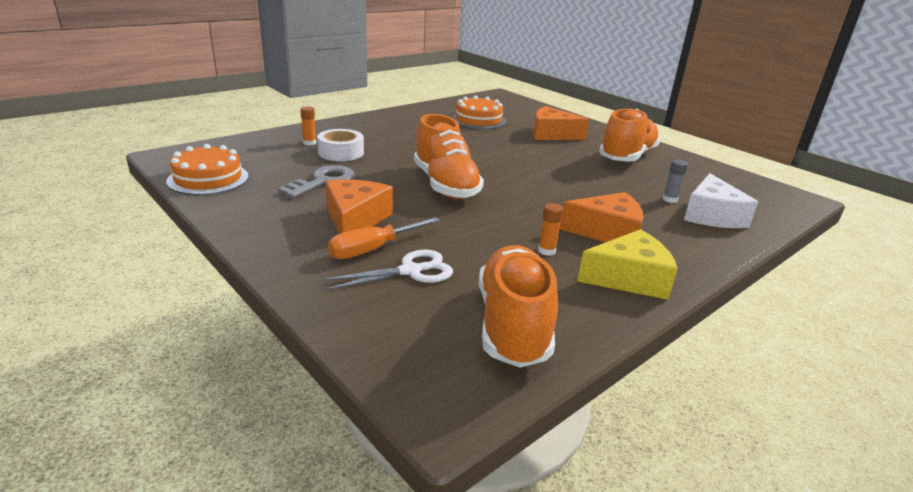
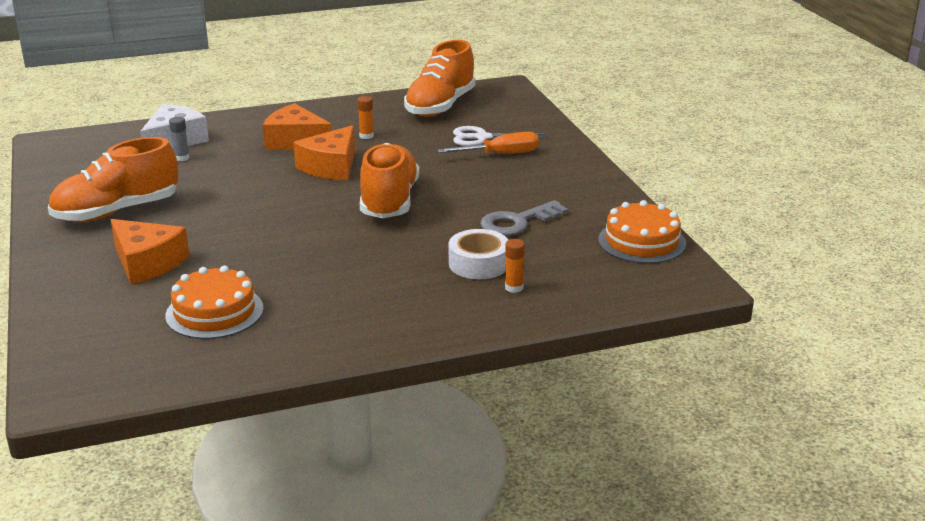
camera: 155 degrees left, 0 degrees up
orange cheese [326,179,393,234] -> orange cheese moved to [293,125,355,180]
yellow cheese [577,229,678,300] -> none

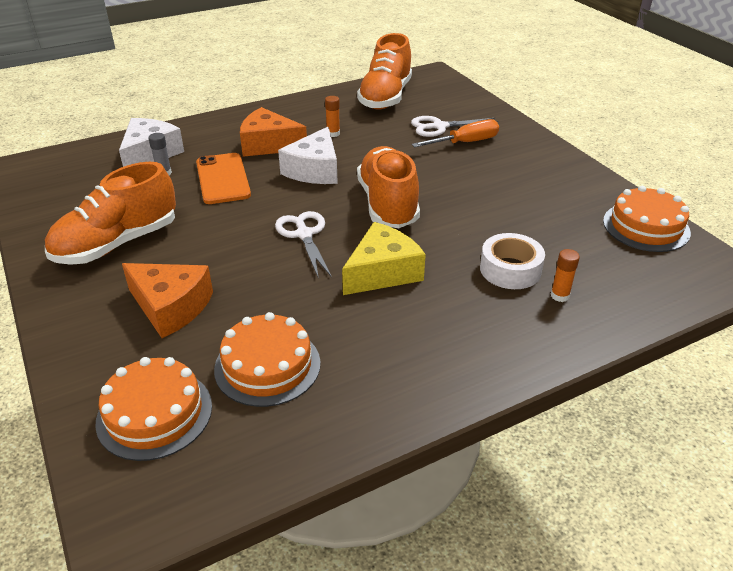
camera: 10 degrees left, 10 degrees up
orange cheese [293,125,355,180] -> white cheese [278,127,338,184]
grey key [480,200,568,236] -> none
none -> orange cake [95,357,212,461]
none -> orange phone [196,153,251,204]
none -> white scissors [275,211,332,279]
none -> yellow cheese [342,222,426,295]

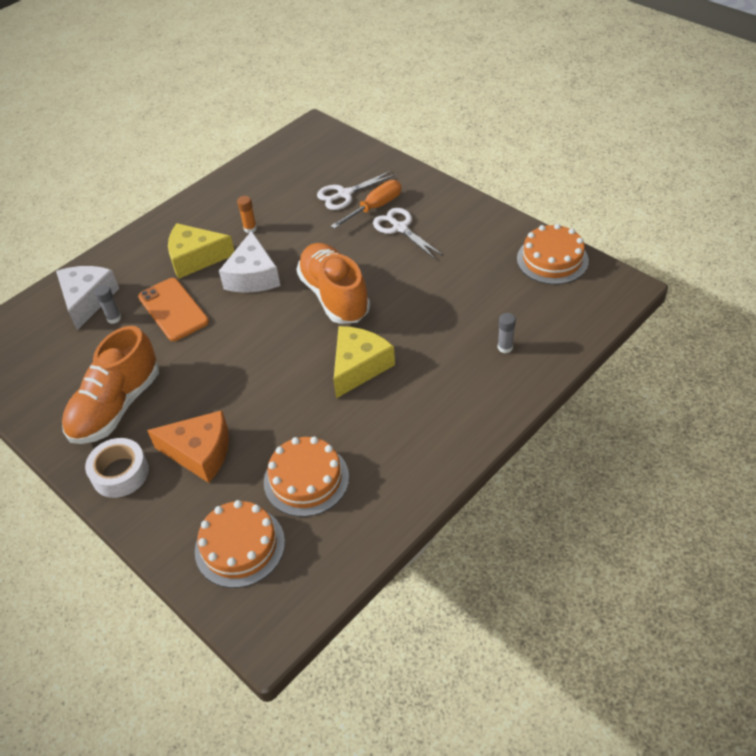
camera: 15 degrees left, 10 degrees up
orange cheese [240,107,307,157] -> yellow cheese [168,223,234,279]
white scissors [275,211,332,279] -> white scissors moved to [373,208,443,259]
orange shoe [357,33,412,109] -> none
white tape [480,233,545,289] -> white tape moved to [85,438,149,498]
orange glue stick [551,249,580,302] -> grey glue stick [498,313,516,353]

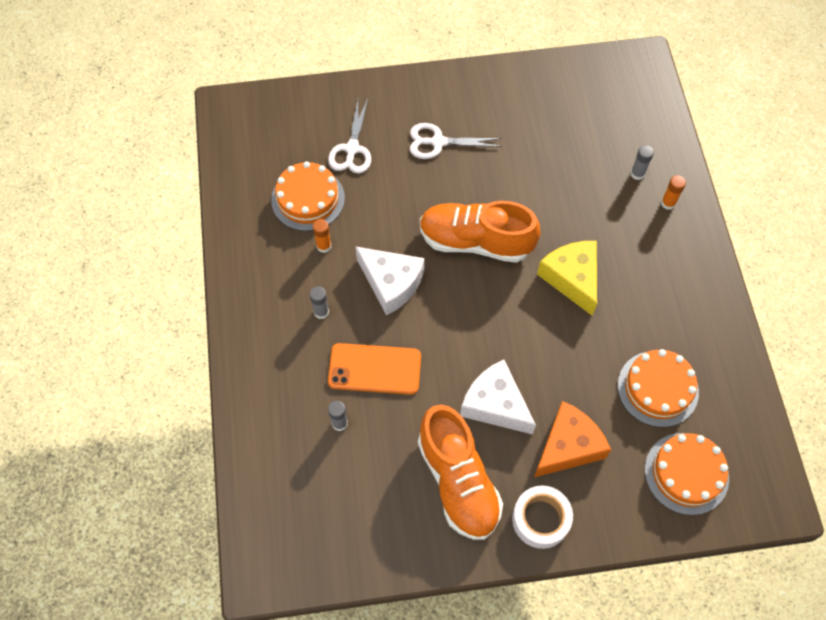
camera: 55 degrees left, 15 degrees up
white cheese [56,266,119,330] -> white cheese moved to [460,360,536,435]
yellow cheese [168,223,234,279] -> grey glue stick [310,286,329,319]
orange screwdriver [331,180,401,229] -> none
orange cake [517,224,589,285] -> orange cake moved to [271,161,345,231]
none -> orange glue stick [661,175,686,210]

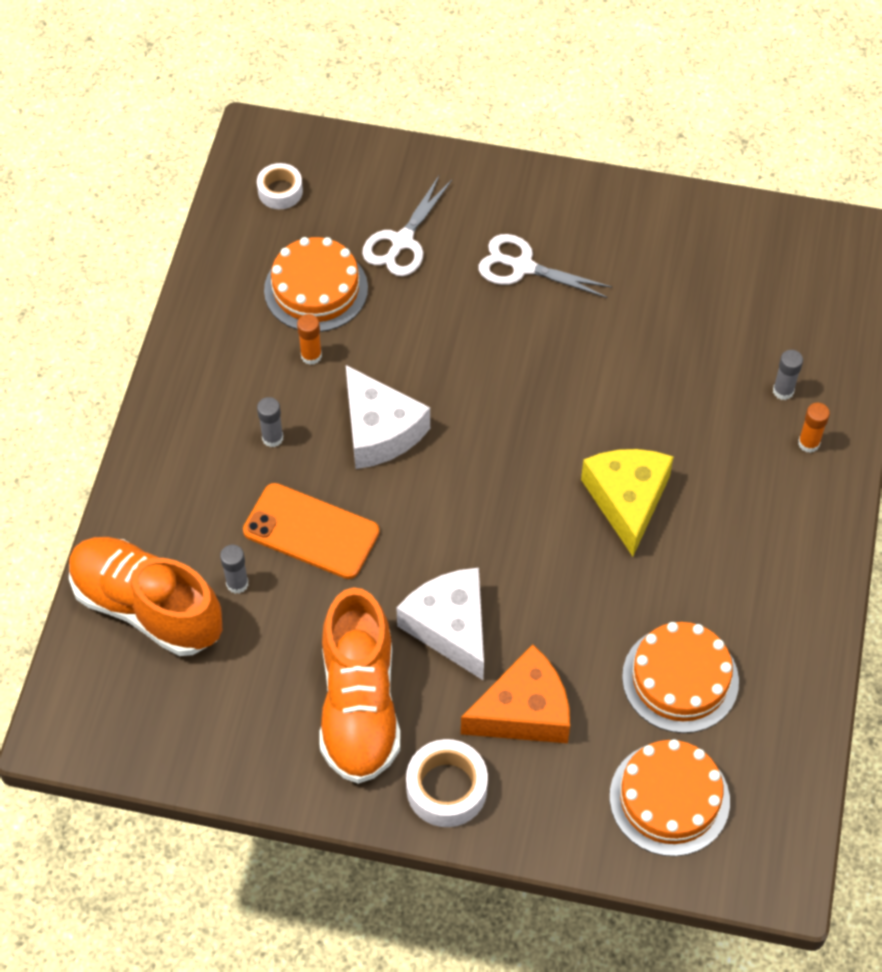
camera: 20 degrees right, 5 degrees down
orange shoe [420,201,541,263] -> orange shoe moved to [69,537,223,656]
none -> white tape [257,163,303,209]

